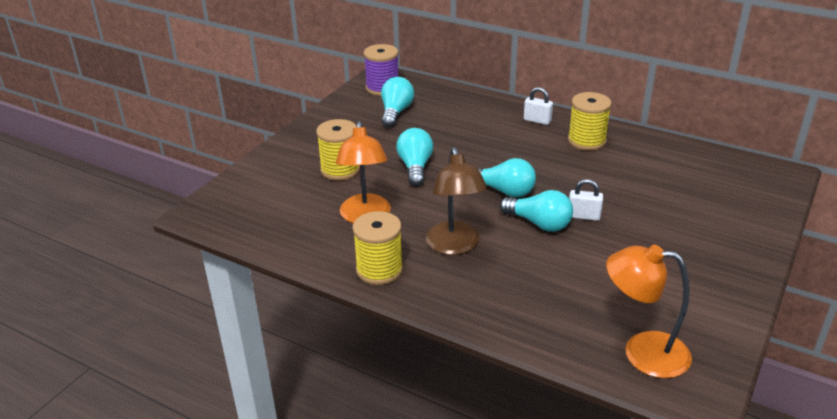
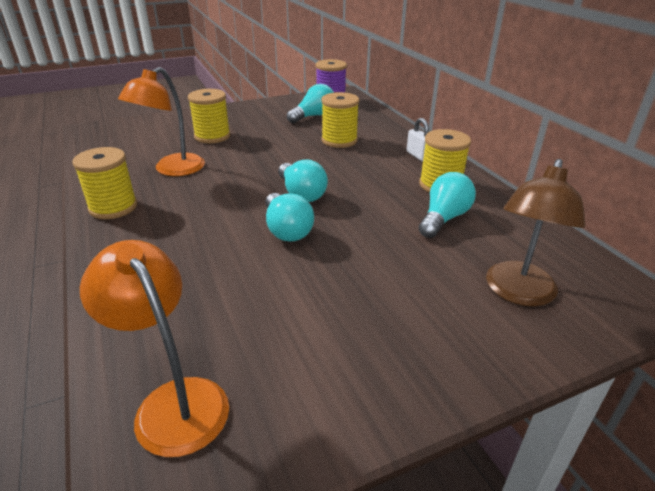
camera: 35 degrees right, 0 degrees up
turquoise light bulb [396,128,433,186] -> turquoise light bulb moved to [419,172,476,238]
brown lamp [426,147,487,255] -> brown lamp moved to [486,159,586,306]
white padlock [569,179,603,221] -> none
none -> yellow spool [321,92,359,148]

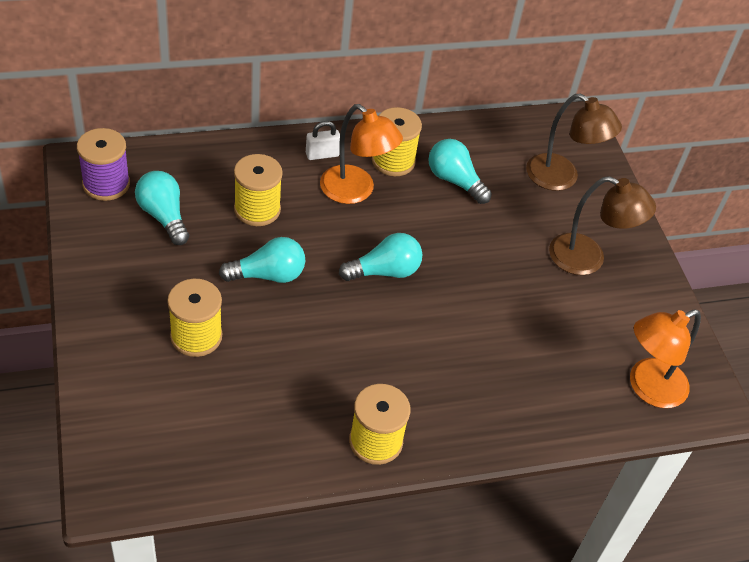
camera: 85 degrees left, 15 degrees up
orange lamp [118,67,205,176] -> orange lamp moved to [320,104,403,204]
turquoise light bulb [265,193,314,241] -> turquoise light bulb moved to [219,237,305,283]
none -> brown lamp [549,176,656,275]

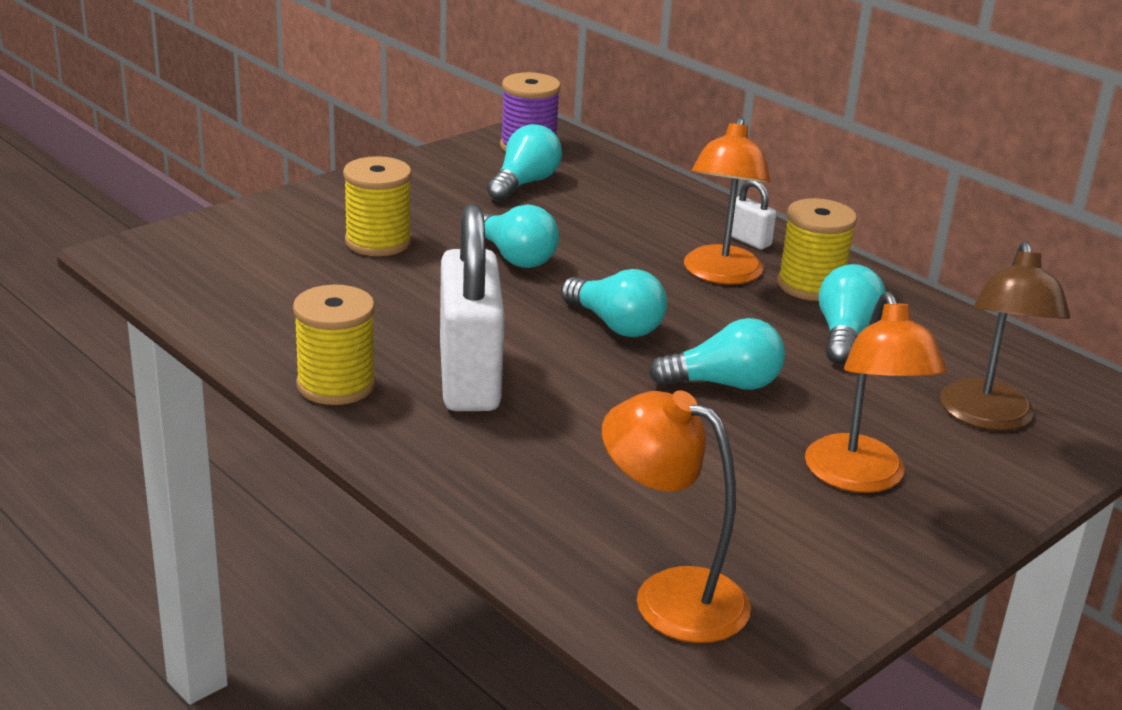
camera: 65 degrees right, 20 degrees down
yellow spool [234,154,283,226] -> none
brown lamp [549,176,656,275] -> orange lamp [805,291,947,493]
none -> white padlock [440,204,505,411]
none -> turquoise light bulb [649,318,785,390]

